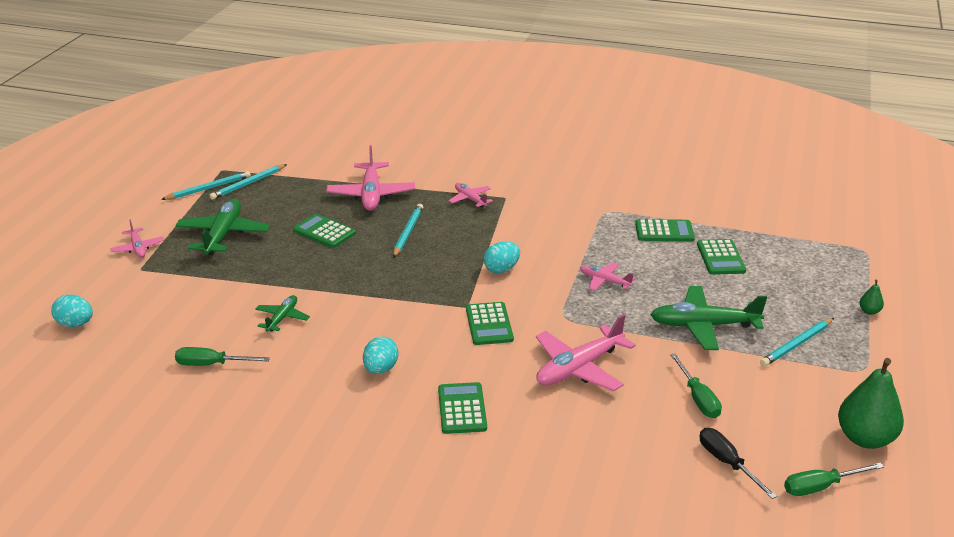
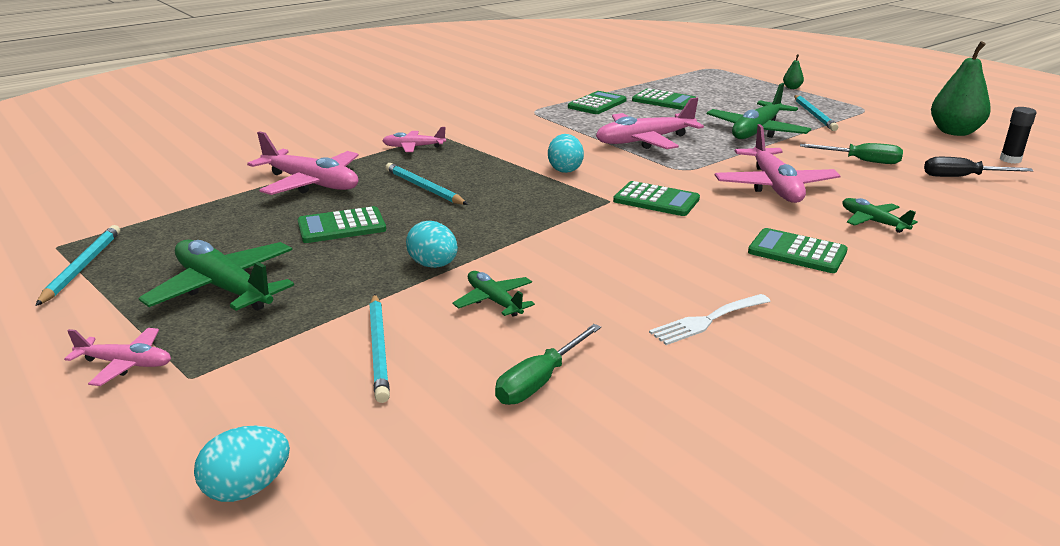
camera: 55 degrees left, 5 degrees down
turquoise pencil [209,164,287,200] -> turquoise pencil moved to [369,294,390,403]
turquoise egg [363,337,398,374] -> turquoise egg moved to [406,221,458,268]
pink plane [580,262,635,291] -> pink plane [596,98,704,149], size x1.83
green screwdriver [784,463,884,496] -> black glue stick [1000,107,1037,164]
none -> white fork [649,294,771,345]
none -> green plane [842,198,918,233]

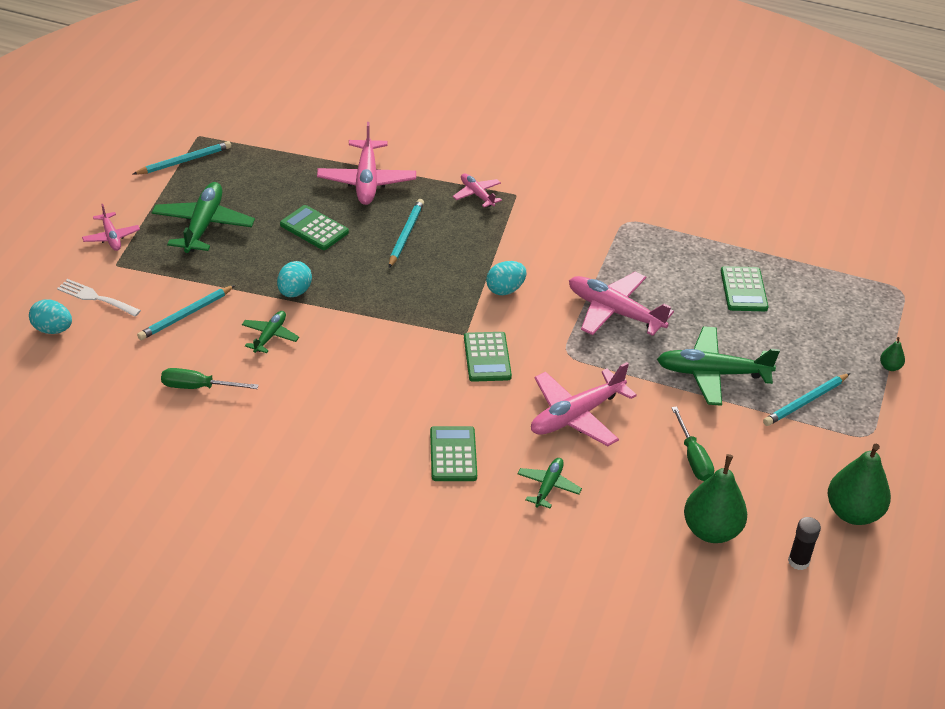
camera: 55 degrees right, 15 degrees up
green calculator [568,91,627,114] -> none
white fork [649,294,771,345] -> white fork moved to [57,279,141,317]
black screwdriver [924,157,1034,177] -> green pear [684,454,747,543]

